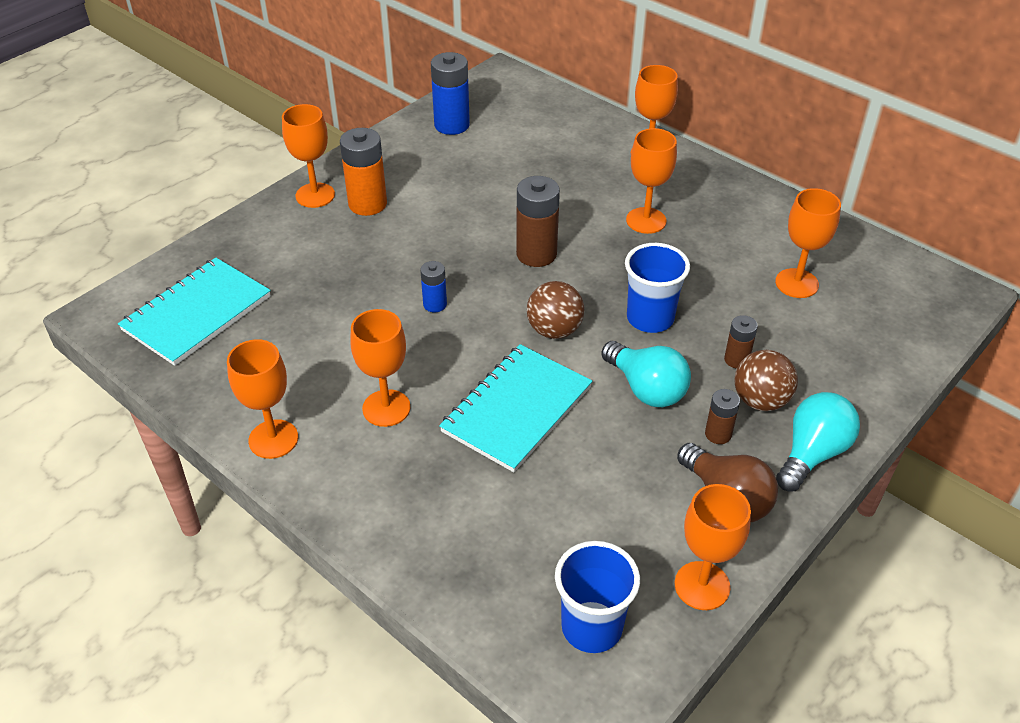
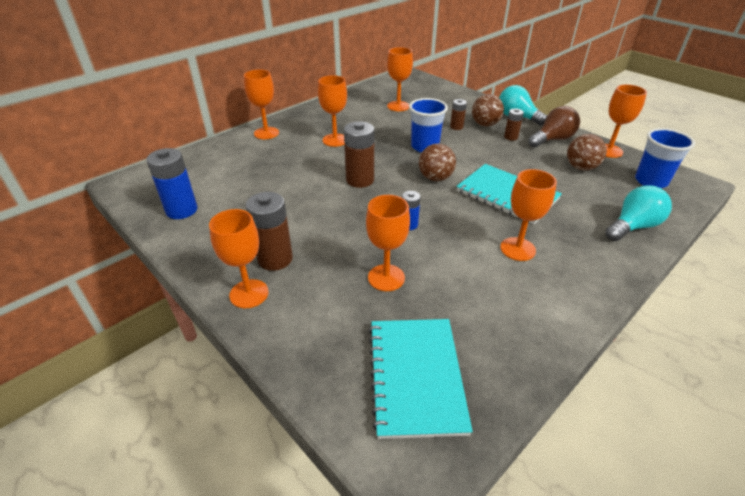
camera: 85 degrees left, 5 degrees down
turquoise notebook [118,257,271,366] -> turquoise notebook turned 45 degrees clockwise [369,319,473,439]
orange goblet [227,339,298,459] -> orange goblet moved to [366,195,410,291]
orange battery [340,128,387,216] -> brown battery [246,192,293,271]
turquoise light bulb [601,341,691,407] -> turquoise light bulb moved to [605,185,672,241]
none -> brown ball [567,134,607,171]

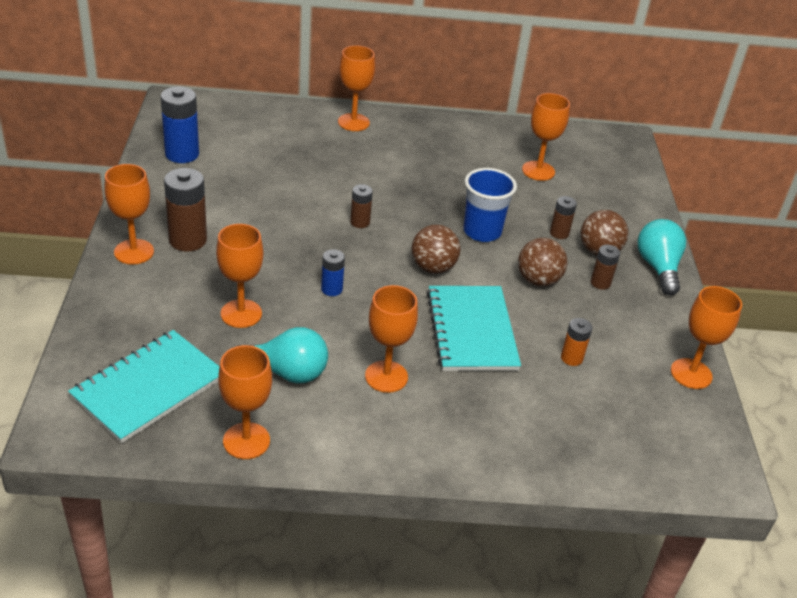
camera: 40 degrees right, 0 degrees up
orange goblet [318,75,347,147] -> orange goblet moved to [218,345,272,459]
brown battery [344,121,374,188] -> brown battery [350,184,373,228], size x0.56
brown light bulb [528,106,580,147] -> none
brown ball [567,134,607,171] -> brown ball moved to [518,238,567,286]
turquoise light bulb [605,185,672,241] -> turquoise light bulb moved to [238,327,328,383]
blue cup [635,128,695,188] -> none
none -> orange battery [561,318,592,366]

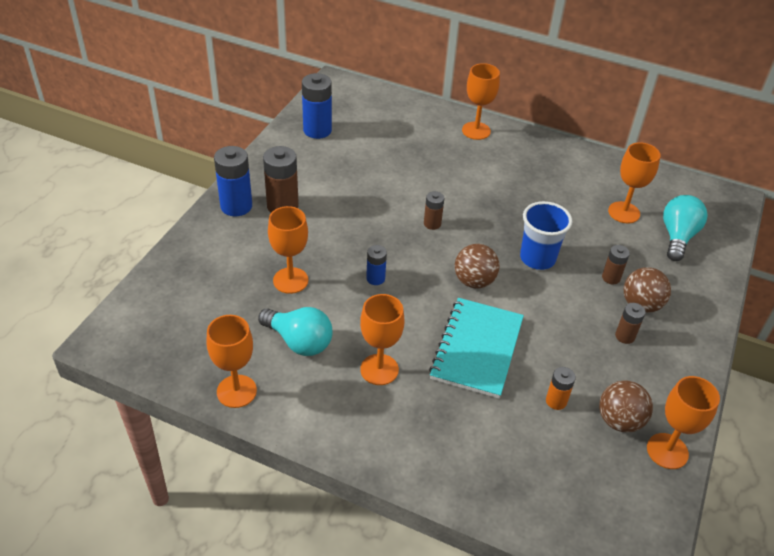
camera: 25 degrees right, 5 degrees up
turquoise notebook [68,330,220,443] -> none
orange goblet [104,164,154,265] -> blue battery [214,146,252,216]
brown ball [518,238,567,286] -> brown ball moved to [599,380,653,433]
turquoise light bulb [637,219,686,296] -> turquoise light bulb moved to [663,195,708,261]

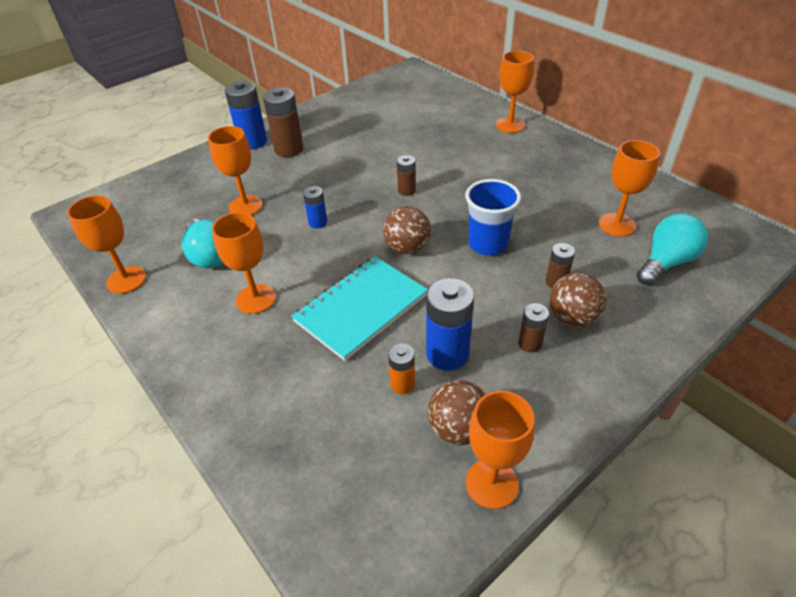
camera: 30 degrees right, 0 degrees up
blue battery [302,73,332,139] -> blue battery moved to [426,278,474,371]

